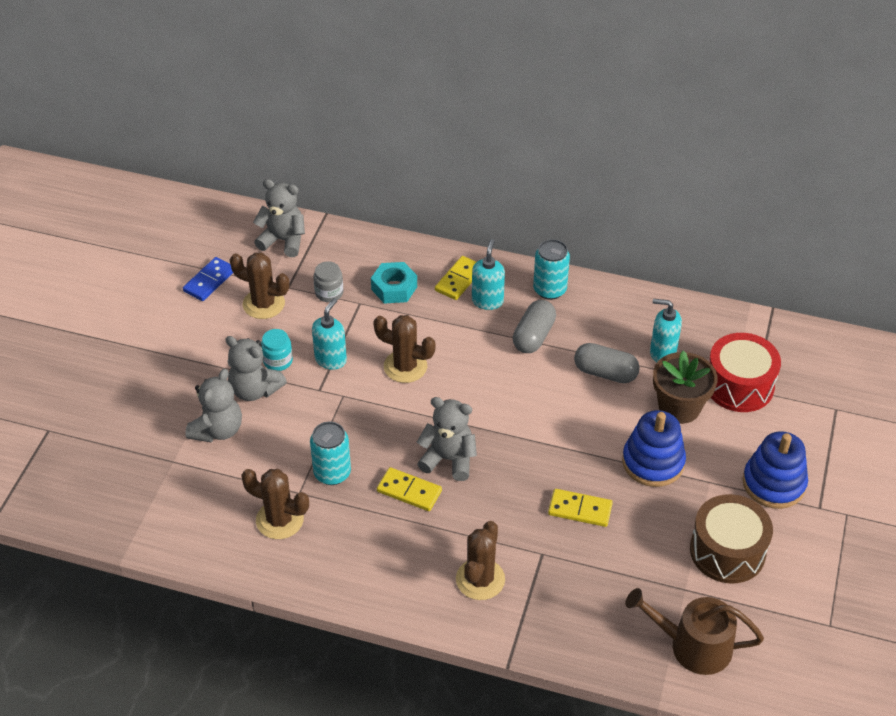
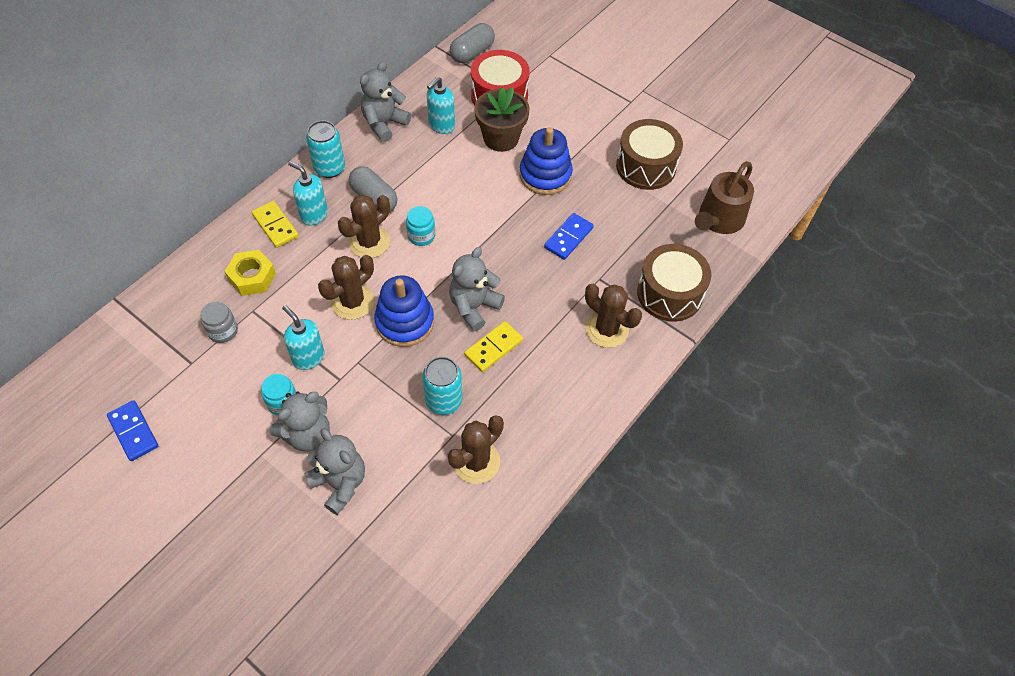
camera: 70 degrees left, 10 degrees up
brown cactus [230,253,289,319] -> brown cactus moved to [338,195,390,258]
grey teddy bear [253,179,305,257] -> grey teddy bear moved to [360,61,411,142]
turquoise nut [371,262,417,304] -> yellow nut [224,250,276,296]
yellow domino [548,489,613,527] -> blue domino [544,213,594,260]
grey capsule [574,343,640,383] -> grey capsule moved to [450,23,495,63]
blue stacking toy [743,431,808,509] -> blue stacking toy moved to [374,275,434,347]
none -> turquoise jar [406,206,435,246]
none -> brown drum [637,244,711,322]

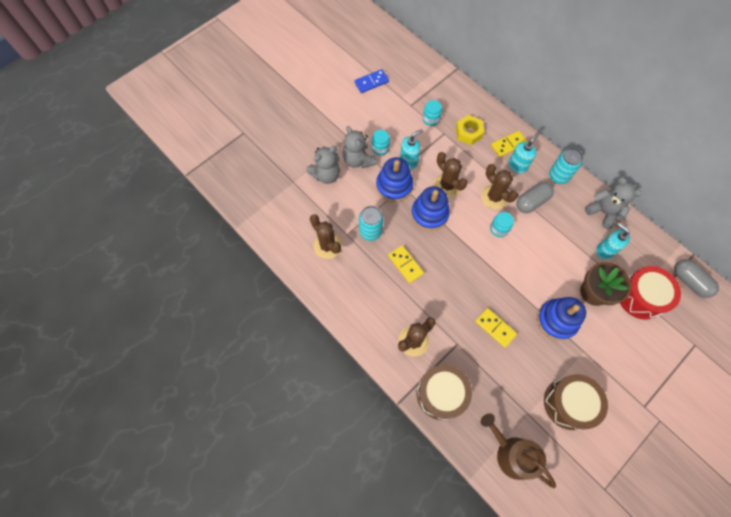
camera: 100 degrees right, 10 degrees up
grey jar [201,302,238,343] -> turquoise jar [423,100,442,126]
grey teddy bear [449,247,505,331] -> none
blue domino [544,213,594,260] -> yellow domino [475,308,517,348]
none -> blue stacking toy [376,157,413,202]

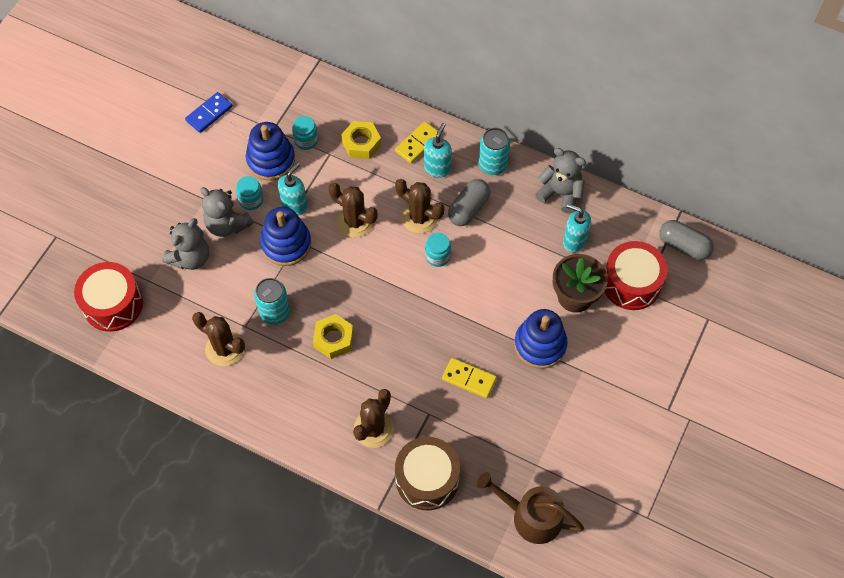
camera: 20 degrees left, 5 degrees down
yellow domino [388,245,424,283] -> yellow nut [313,314,354,359]
blue stacking toy [411,186,450,231] -> blue stacking toy moved to [246,122,295,181]
brown drum [544,374,608,430] -> none
none -> red drum [74,262,143,332]

